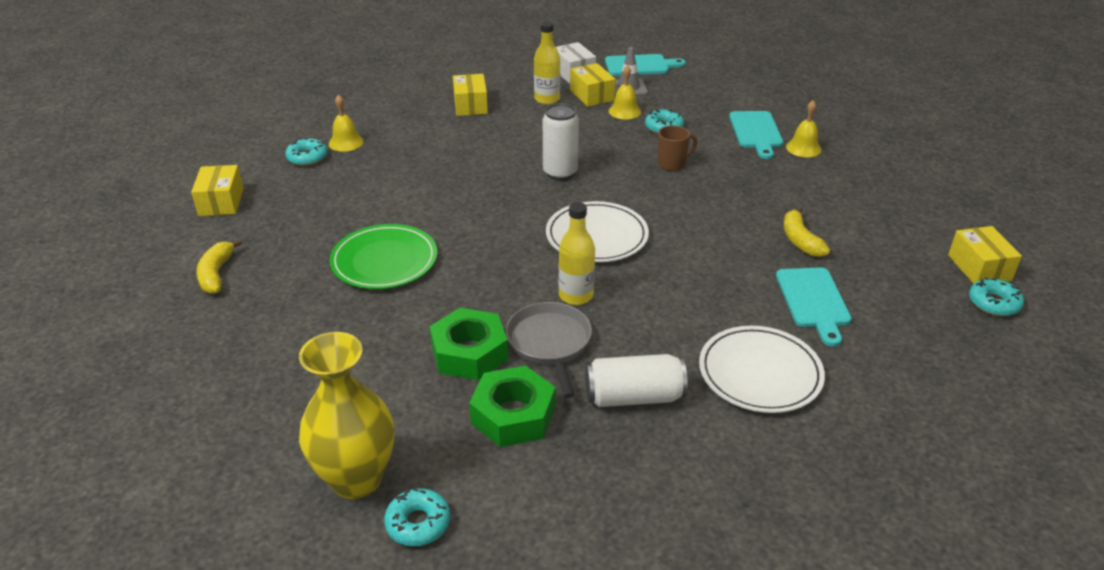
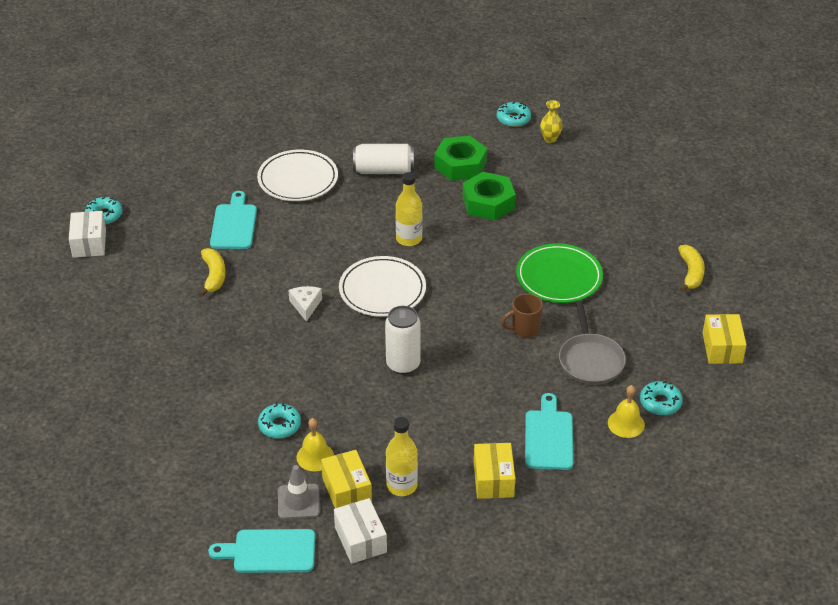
camera: 175 degrees left, 5 degrees up
yellow vase [299,332,394,499] -> yellow vase [540,100,563,143], size x0.44
grey pan [506,302,592,398] -> grey pan moved to [559,301,626,385]
brown mug [657,125,698,171] -> brown mug moved to [501,293,543,337]
turquoise cutting board [729,111,783,159] -> turquoise cutting board moved to [525,393,573,470]
yellow bell [786,100,821,157] -> none
yellow box [948,226,1022,284] -> white box [69,211,106,258]
none -> white cheese [288,286,322,322]

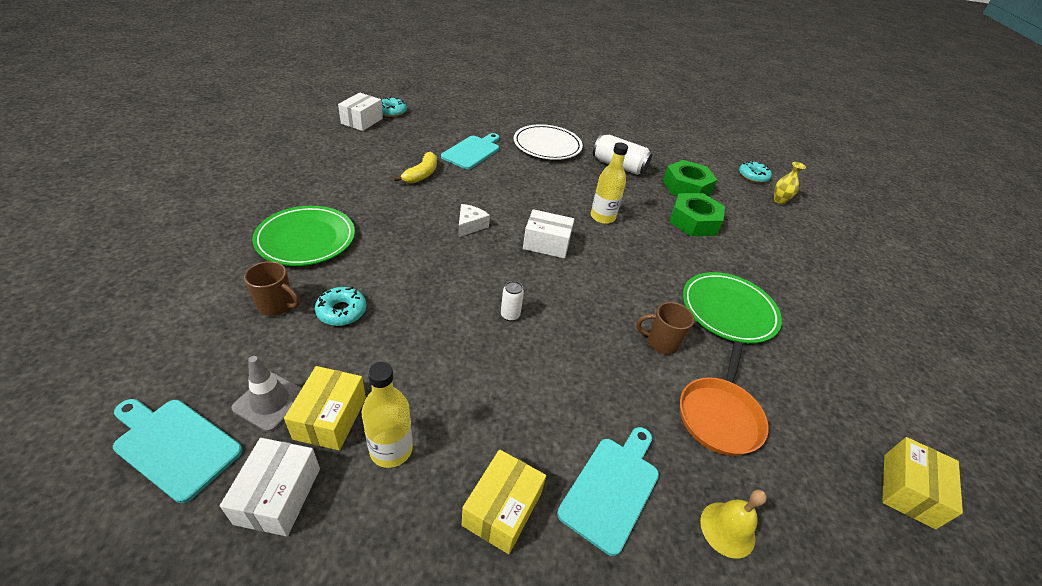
camera: 25 degrees right, 0 degrees up
yellow bell [296,418,334,471] -> none
white plate [339,256,426,317] -> white box [523,209,574,258]
white can [385,306,421,375] -> white can [501,281,524,321], size x0.51
grey pan [559,301,626,385] -> orange pan [680,341,769,456]
turquoise donut [640,381,683,415] -> none
yellow banana [678,245,705,292] -> none
none -> brown mug [244,261,300,316]
none -> green plate [252,206,355,266]

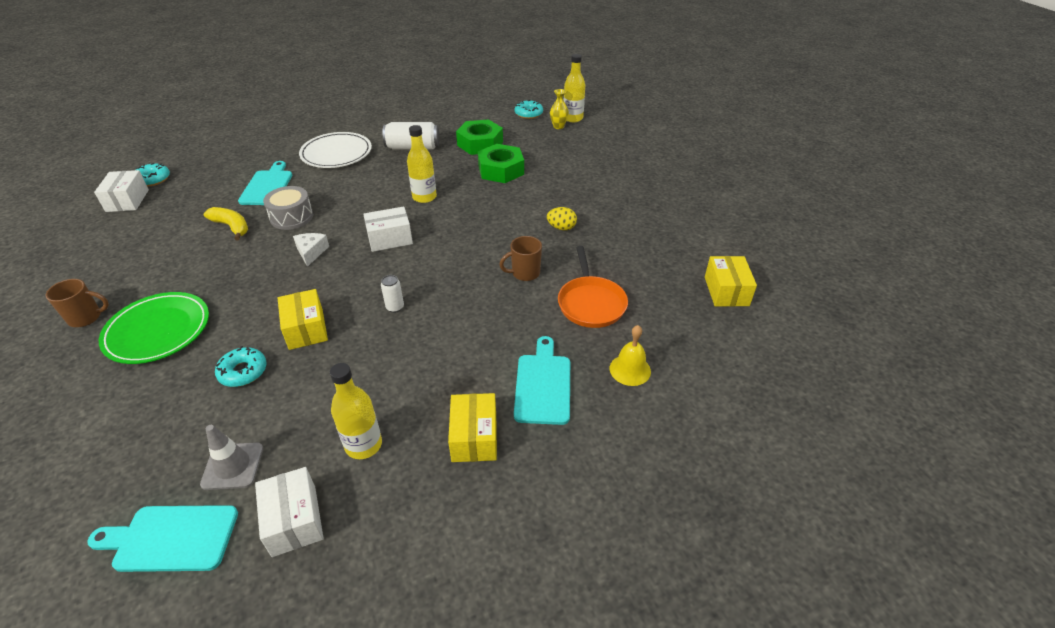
camera: 25 degrees left, 0 degrees up
brown mug [244,261,300,316] -> brown mug moved to [46,279,109,327]
yellow box [284,366,366,451] -> yellow box moved to [278,289,328,350]
yellow banana [394,152,437,184] -> yellow banana turned 45 degrees counterclockwise [204,207,248,241]
green plate [683,272,782,343] -> yellow egg [547,207,577,230]
none -> grey drum [263,186,313,230]
none -> yellow bottle [564,54,585,122]

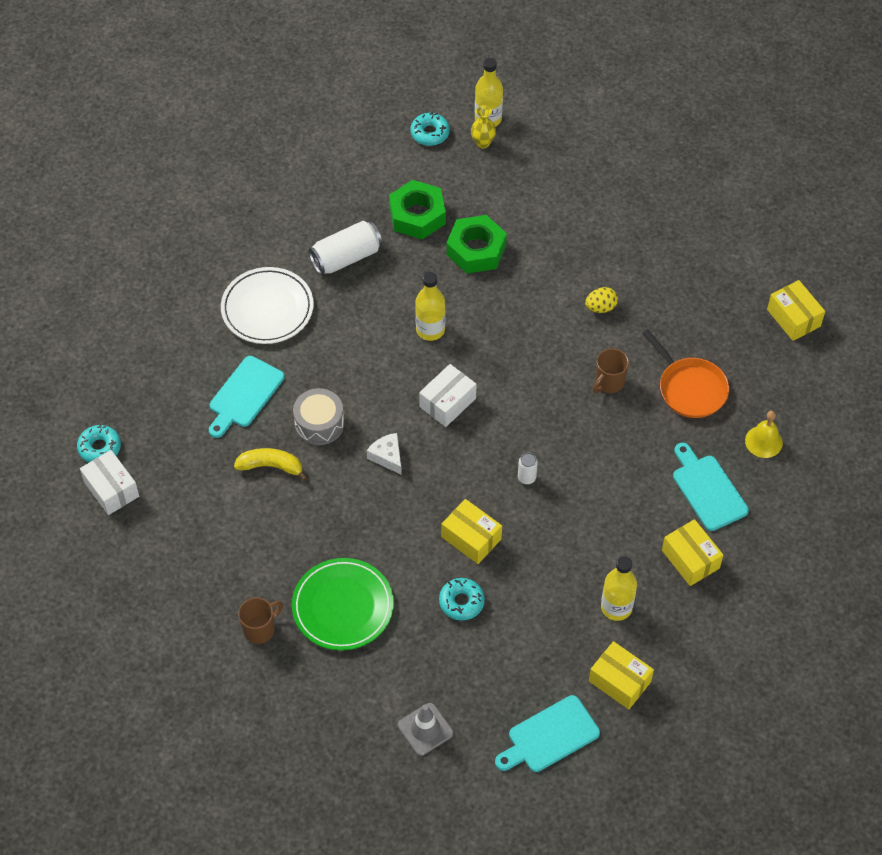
camera: 30 degrees left, 15 degrees up
grey traffic cone [200,425,263,490] -> grey traffic cone moved to [398,703,453,756]
turquoise cutting board [238,161,292,205] -> turquoise cutting board turned 120 degrees counterclockwise [209,356,285,438]
white box [255,467,324,557] -> yellow box [589,641,654,710]

